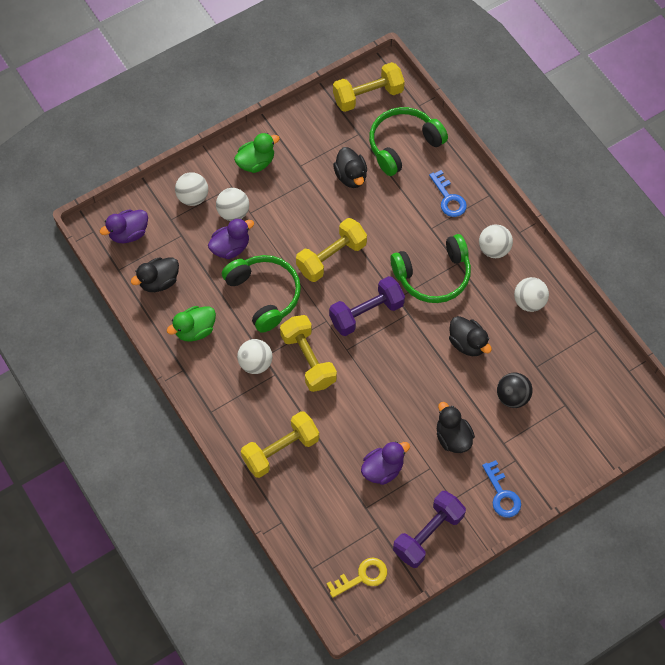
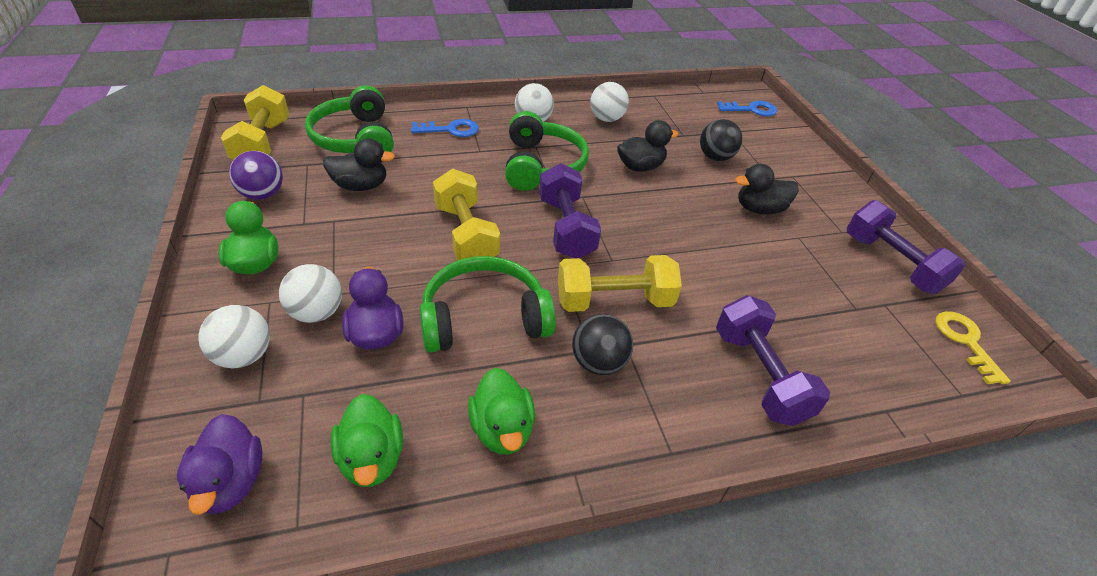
camera: 75 degrees left, 20 degrees down
black duck [131,257,179,292] -> green duck [331,394,403,487]
white ball [237,339,273,374] -> black ball [572,314,633,375]
yellow dumbbell [241,411,319,478] -> purple dumbbell [716,295,830,426]
purple duck [361,441,410,485] -> none
blue key [482,460,521,518] -> blue key moved to [717,101,777,116]
none -> purple ball [229,151,283,200]

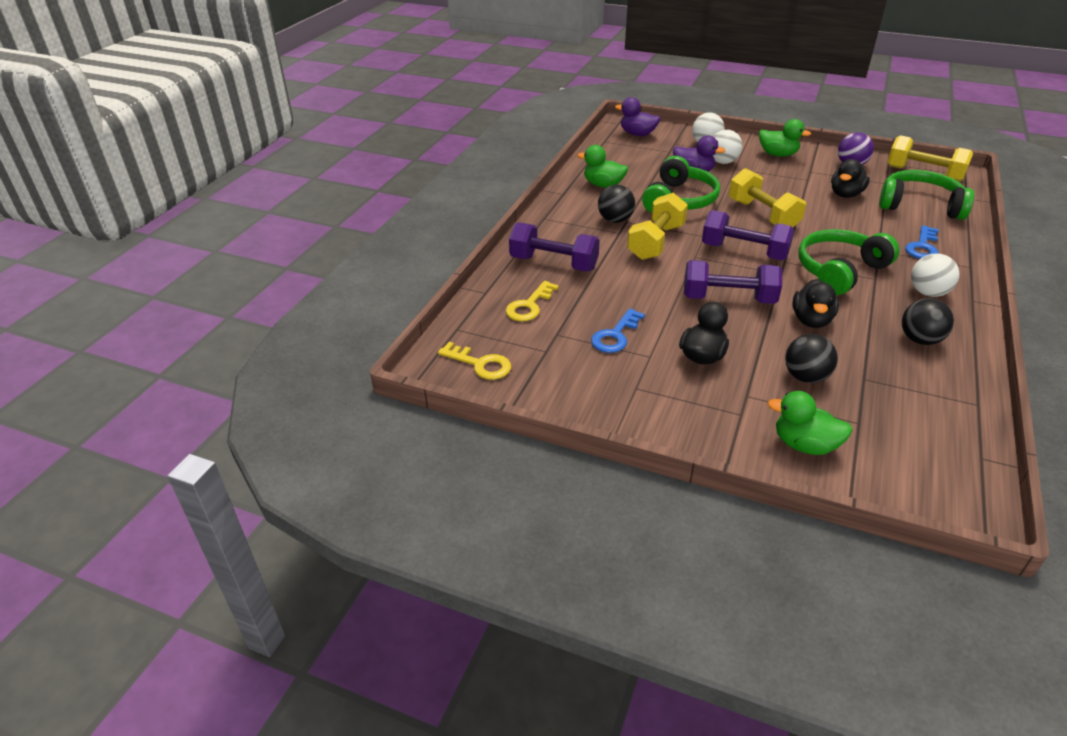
camera: 130 degrees right, 5 degrees down
green duck [331,394,403,487] -> green duck moved to [768,391,853,455]
yellow dumbbell [433,169,500,261] -> yellow dumbbell turned 45 degrees clockwise [729,168,806,227]
green headphones [505,111,589,191] -> green headphones turned 105 degrees clockwise [798,229,899,295]
white ball [590,82,629,122] -> black ball [902,298,954,345]
blue key [717,101,777,116] -> blue key moved to [591,308,645,353]
purple dumbbell [847,200,966,294] -> purple dumbbell moved to [684,260,782,304]
none -> yellow key [506,281,559,321]

